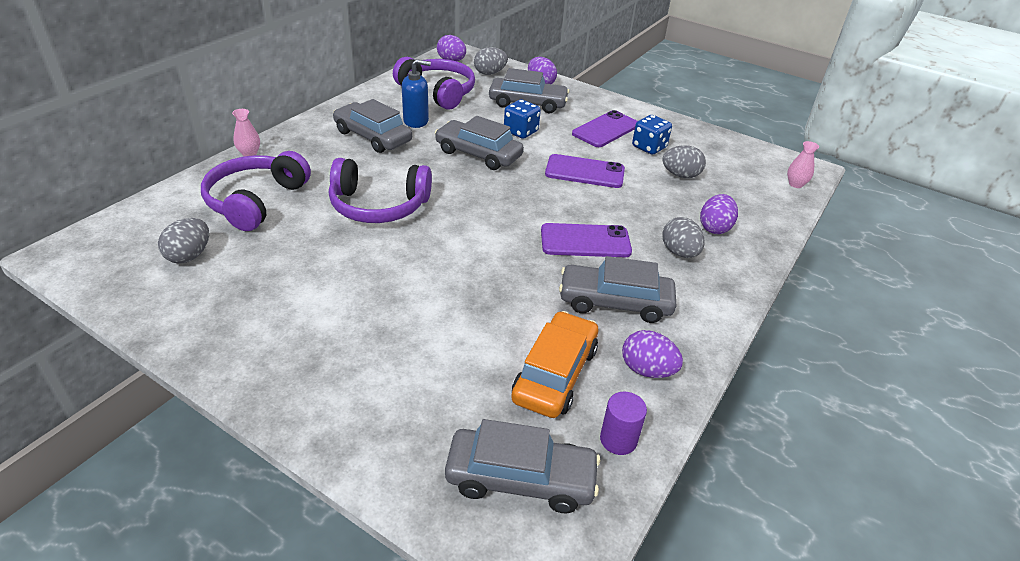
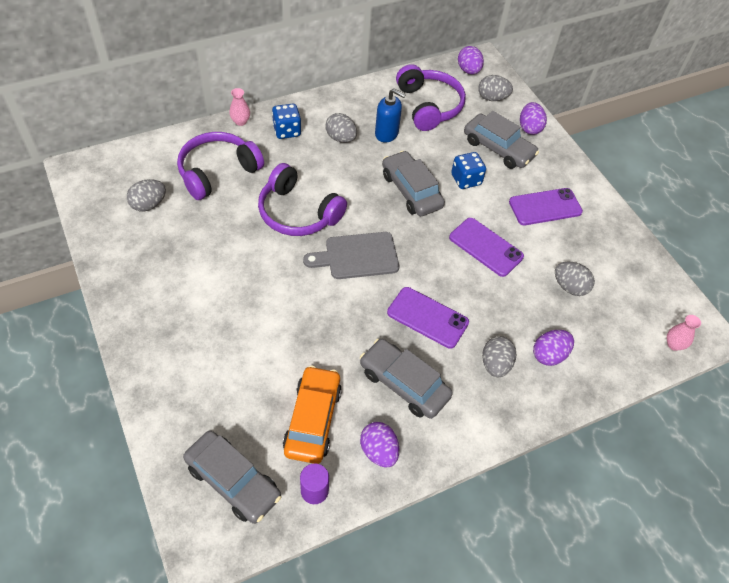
camera: 30 degrees right, 15 degrees up
grey car [333,99,412,153] -> grey egg [325,113,357,143]
orange car [511,311,598,418] -> orange car turned 45 degrees counterclockwise [283,365,342,464]
blue dice [632,115,672,155] -> blue dice moved to [272,104,301,139]
none -> grey cutting board [303,232,399,279]

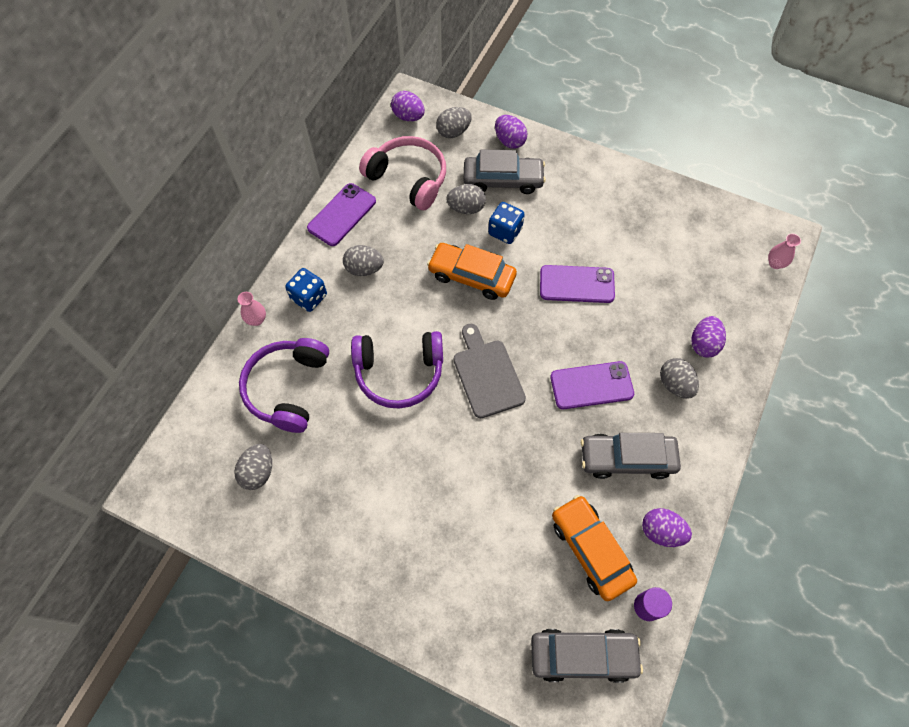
camera: 35 degrees left, 10 degrees up
grey cutting board [303,232,399,279] -> grey cutting board turned 120 degrees clockwise [454,324,526,418]
blue soap dispenser [375,89,406,143] -> none
grey car [382,151,445,216] -> orange car [427,243,517,300]
purple headphones [396,64,466,131] -> pink headphones [359,136,446,210]
purple phone [509,188,583,225] -> purple phone moved to [307,183,376,246]
grey egg [555,262,595,296] -> grey egg moved to [446,184,486,214]

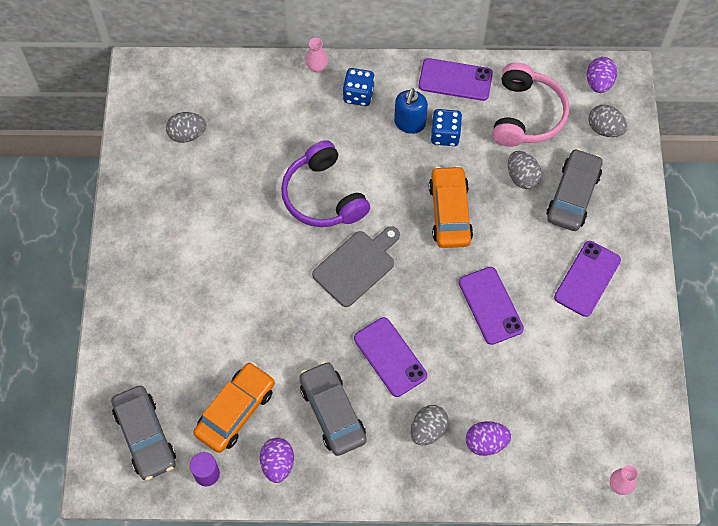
camera: 65 degrees right, 0 degrees up
purple headphones [239,338,329,433] -> none
grey egg [343,245,384,276] -> blue soap dispenser [394,89,428,134]
grey car [464,150,546,194] -> grey car turned 135 degrees counterclockwise [546,148,603,231]
blue dice [488,202,525,244] -> blue dice moved to [431,109,462,146]
purple egg [495,115,527,149] -> none
none -> purple phone [554,241,621,317]

